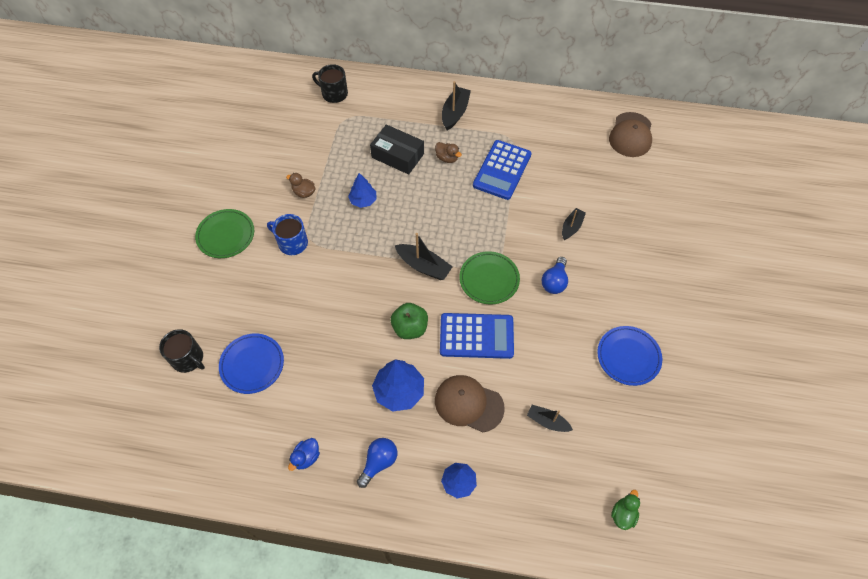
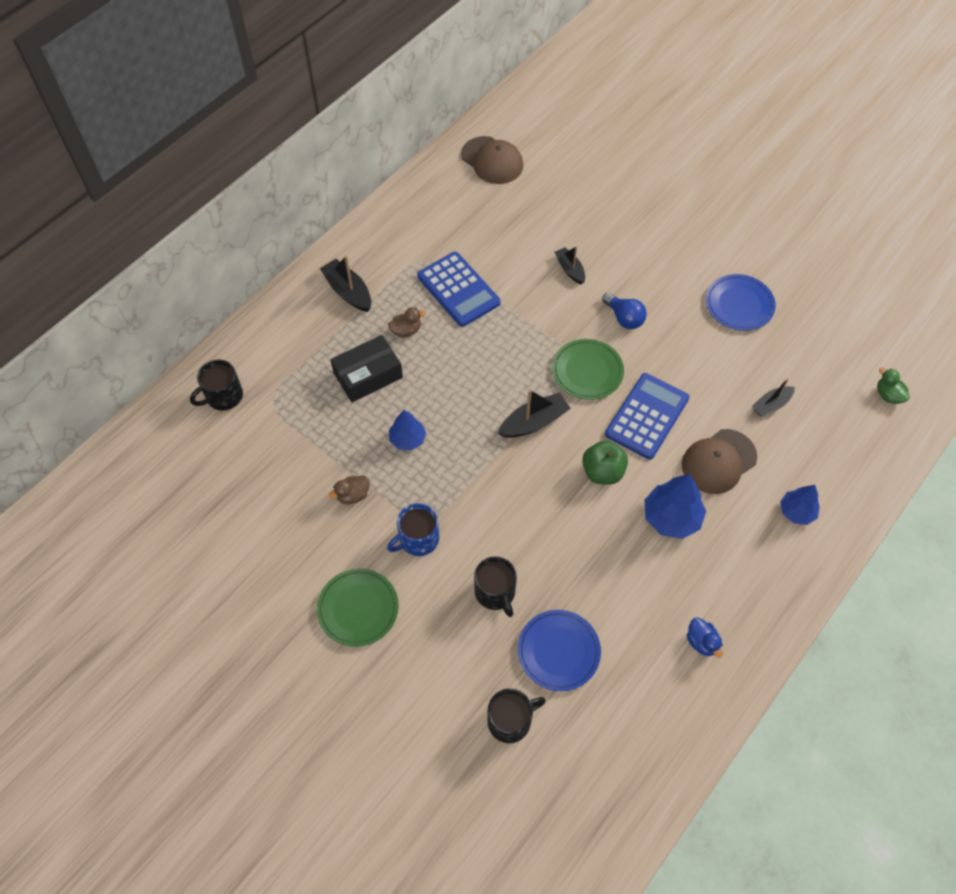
camera: 60 degrees left, 0 degrees up
blue light bulb [357,438,397,488] -> none
none -> black mug [474,556,517,617]

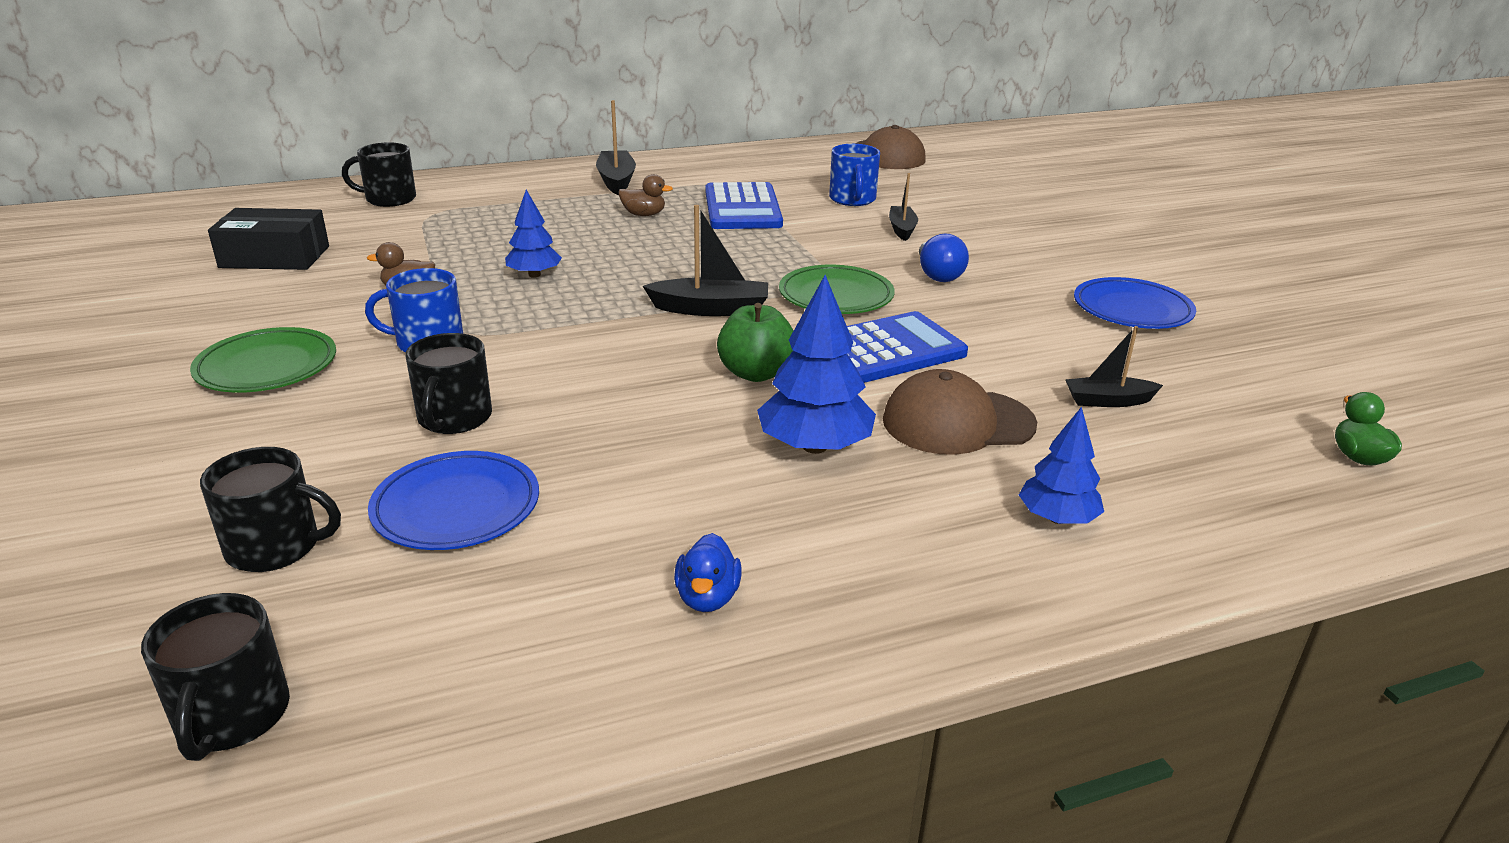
camera: 30 degrees right, 30 degrees down
black box [330,335,403,402] -> black box moved to [208,208,329,270]
none -> black mug [141,593,290,761]
none -> blue mug [829,144,880,206]

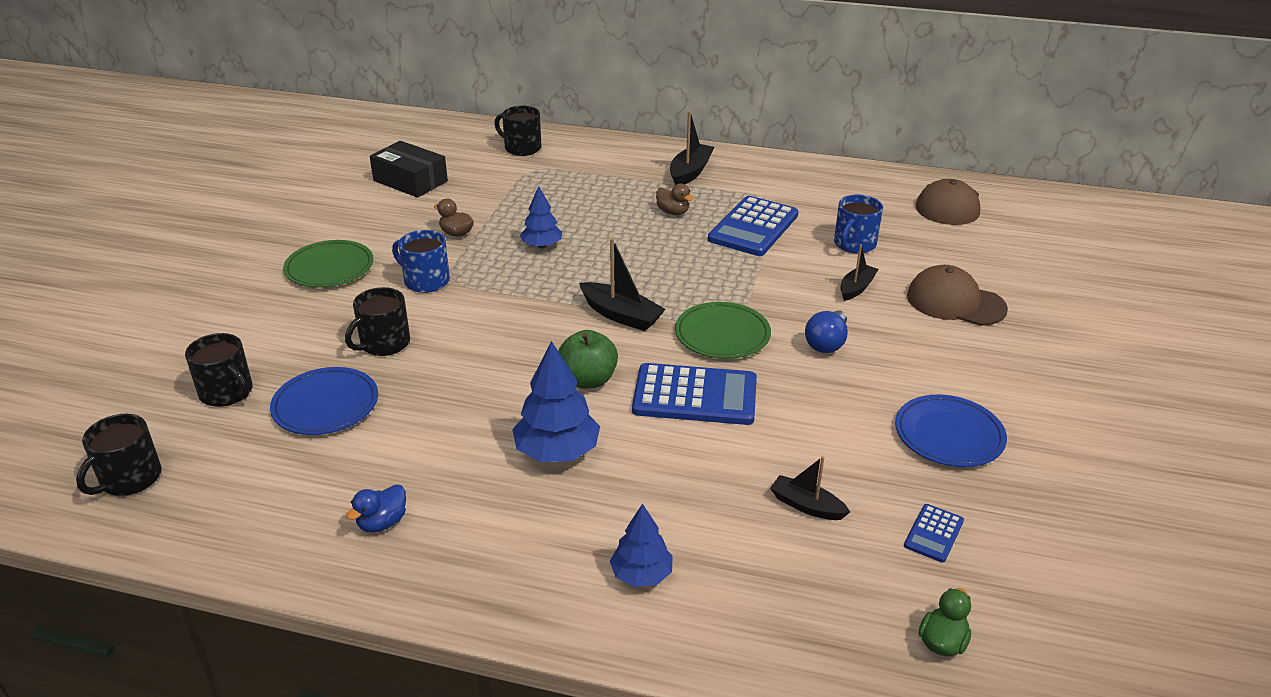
camera: 35 degrees right, 5 degrees up
brown cap [883,369,1037,455] -> brown cap moved to [907,265,1008,326]
none -> blue calculator [904,504,964,563]

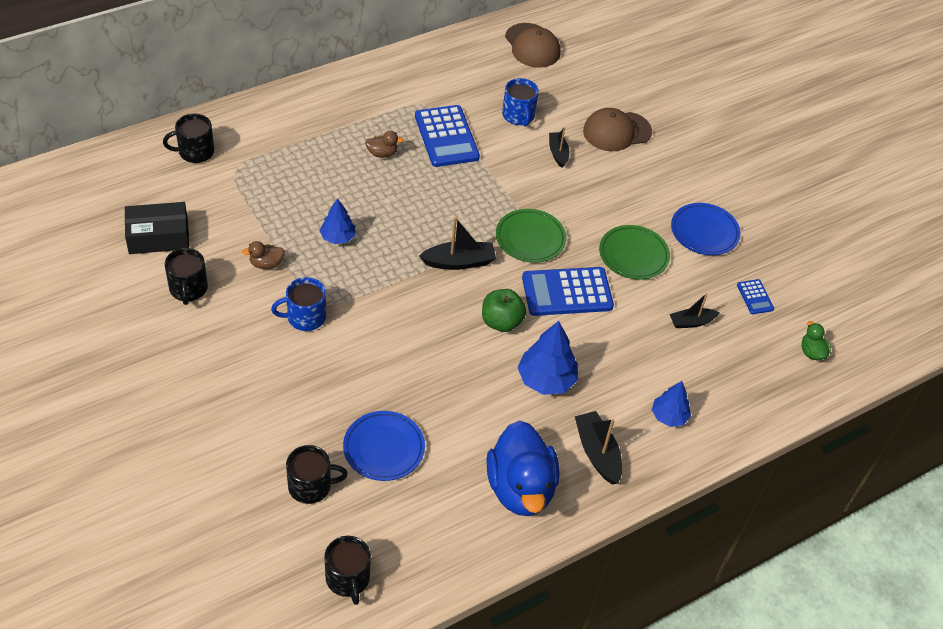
camera: 50 degrees left, 15 degrees up
green plate [283,240,374,288] -> green plate moved to [599,225,670,279]
black mug [345,287,410,356] -> black mug moved to [165,248,208,305]
blue duck [346,484,406,532] -> blue duck [486,420,559,516], size x2.39
blue calculator [632,363,757,425] -> blue calculator turned 150 degrees counterclockwise [522,267,614,316]
black boat [670,111,715,185] -> black boat moved to [575,411,622,485]
blue light bulb [805,310,848,353] -> none

